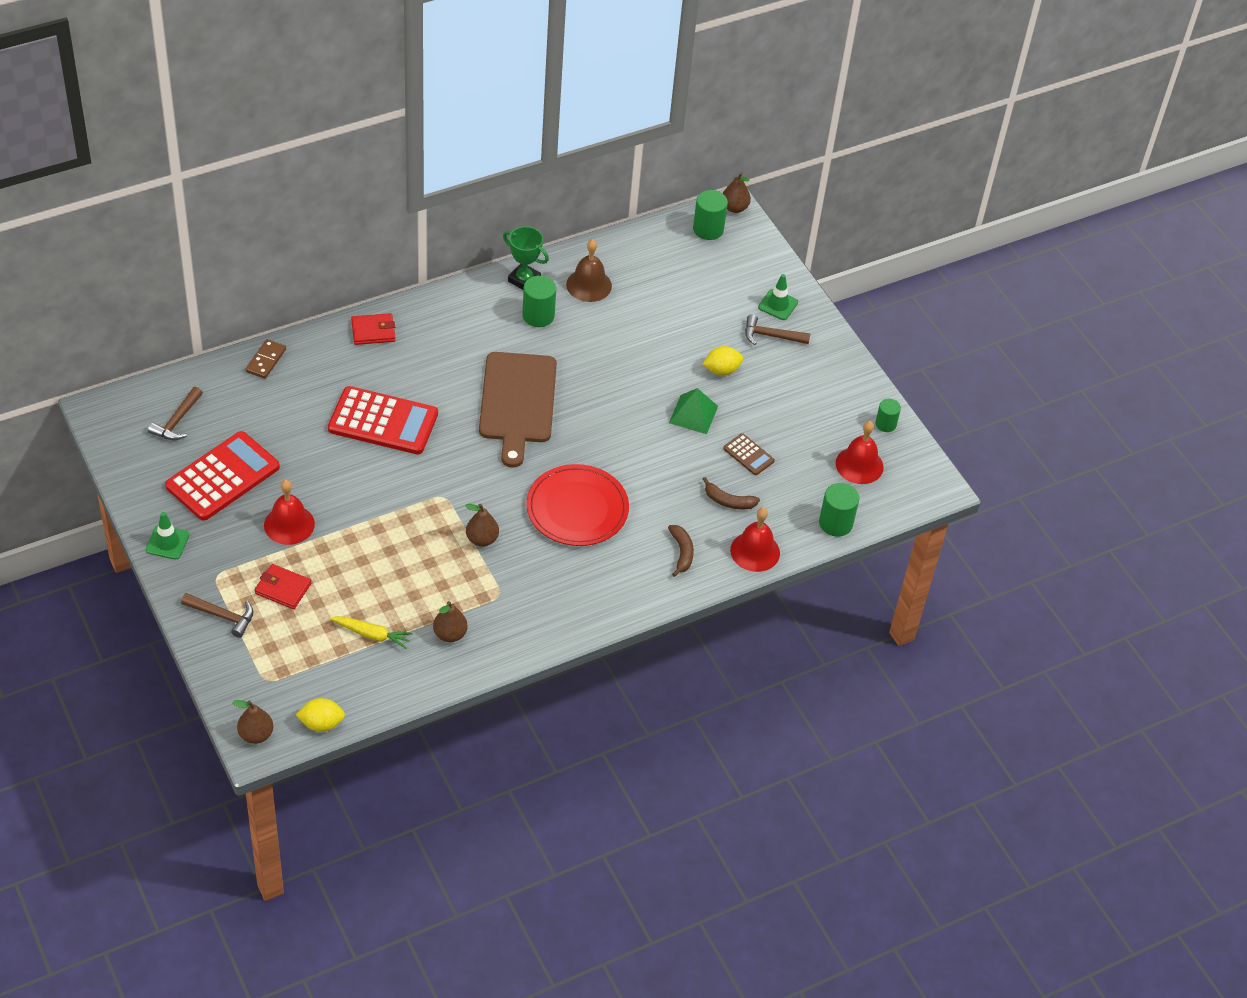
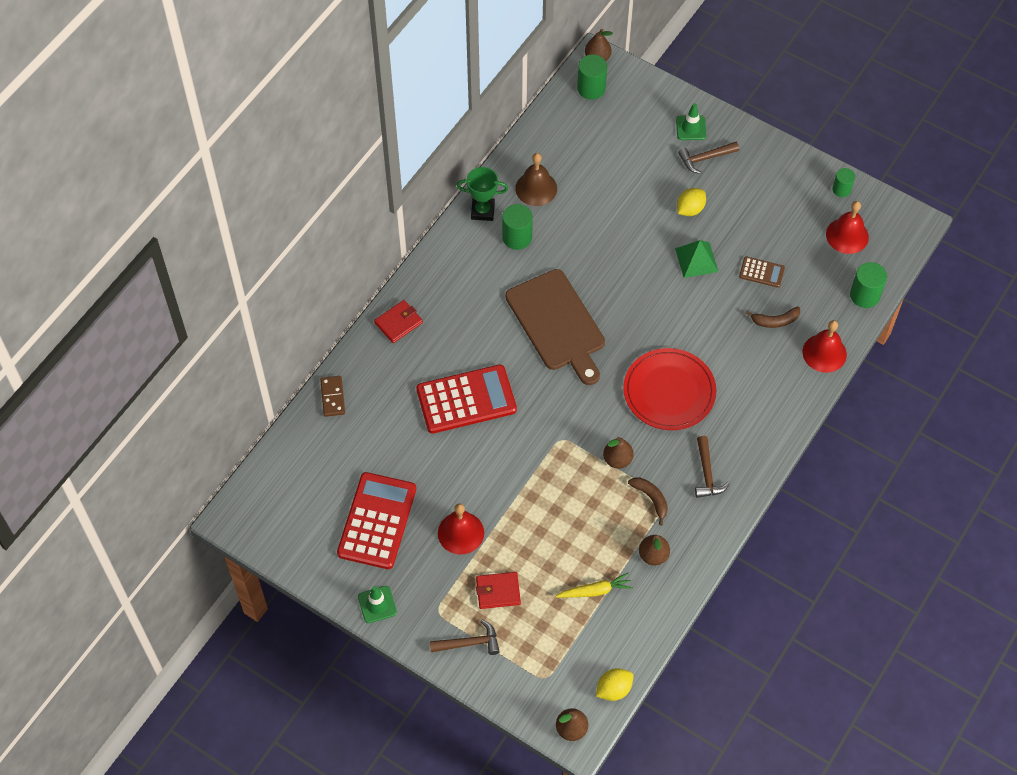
camera: 25 degrees left, 10 degrees up
brown hammer [148,387,203,440] -> brown hammer moved to [695,436,730,498]
brown banana [668,525,694,577] -> brown banana moved to [628,477,668,526]

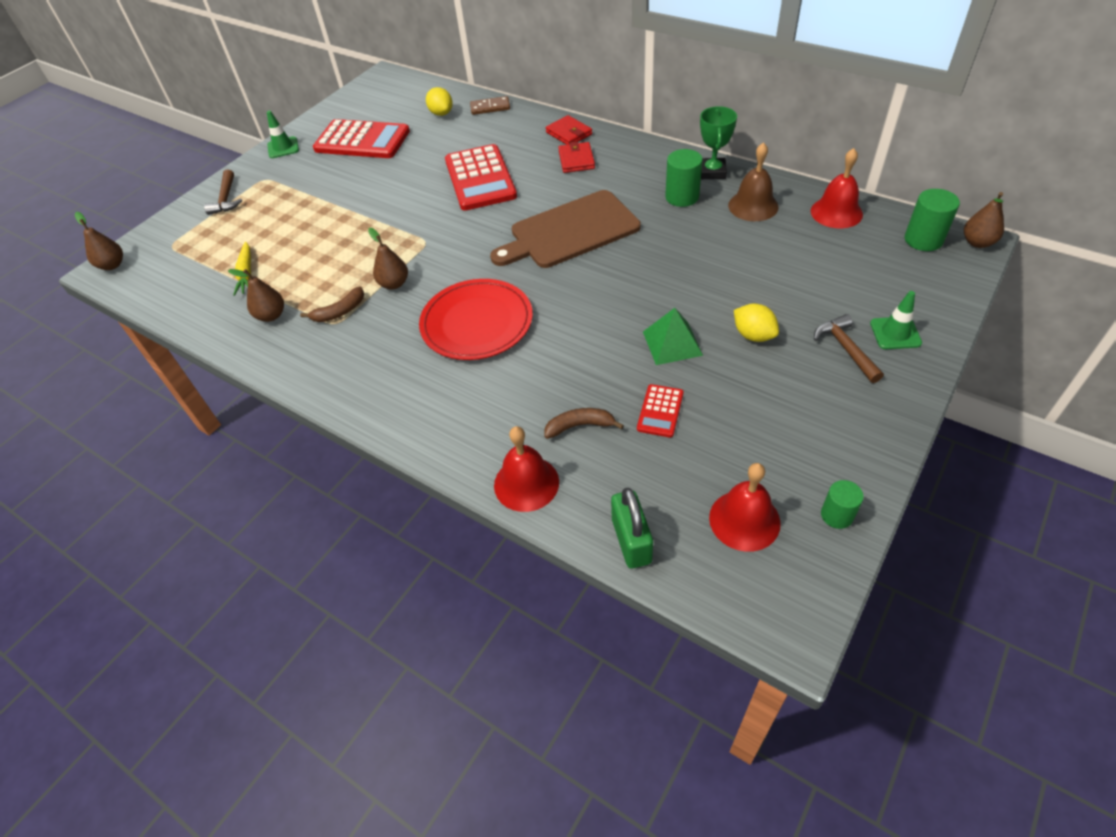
camera: 95 degrees right, 10 degrees down
red bell [438,503,484,555] -> red bell moved to [811,148,863,228]
red wallet [476,572,521,609] -> red wallet moved to [558,141,595,173]
yellow lemon [596,668,633,701] -> yellow lemon moved to [426,87,453,116]
brown hammer [695,436,730,498] -> none
brown calculator [739,257,785,288] -> red calculator [637,384,684,438]
brown banana [745,307,800,328] -> brown banana turned 90 degrees clockwise [544,408,624,439]
green cylinder [850,262,887,308] -> green padlock [611,488,653,569]

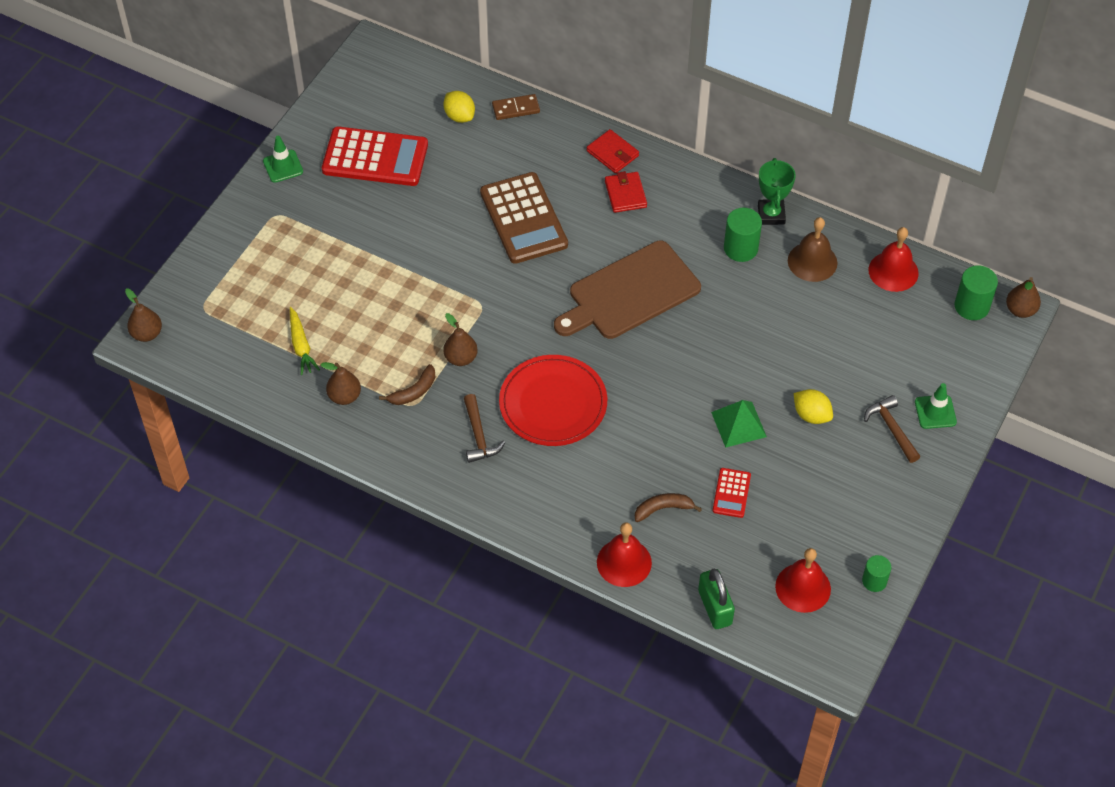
camera: 10 degrees left, 5 degrees up
brown hammer [204,169,242,215] -> brown hammer moved to [464,394,505,463]
red calculator [445,144,517,211] -> brown calculator [480,172,568,264]

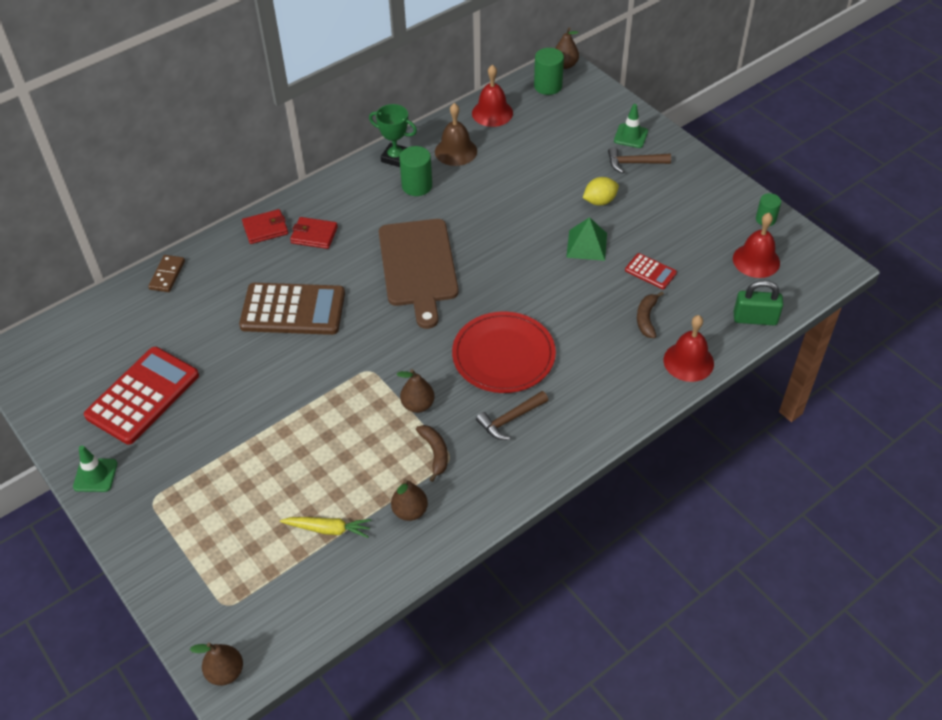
camera: 65 degrees left, 5 degrees down
yellow lemon [443,91,475,123] -> none
brown hammer [464,394,505,463] -> brown hammer turned 135 degrees clockwise [476,391,548,440]

